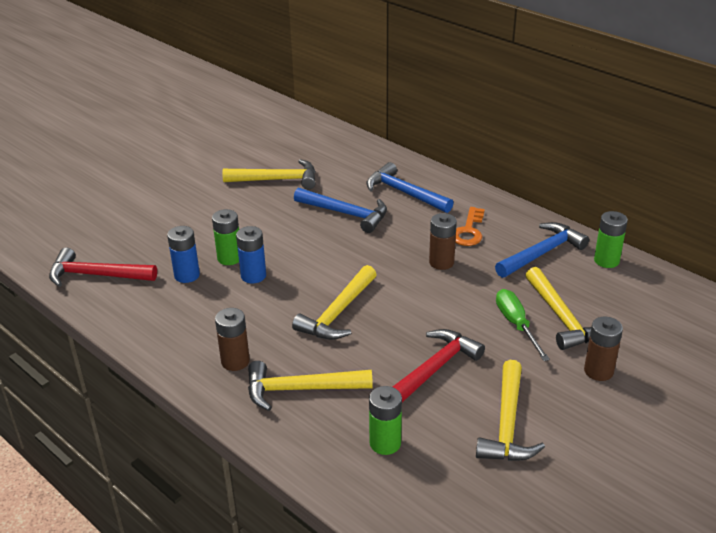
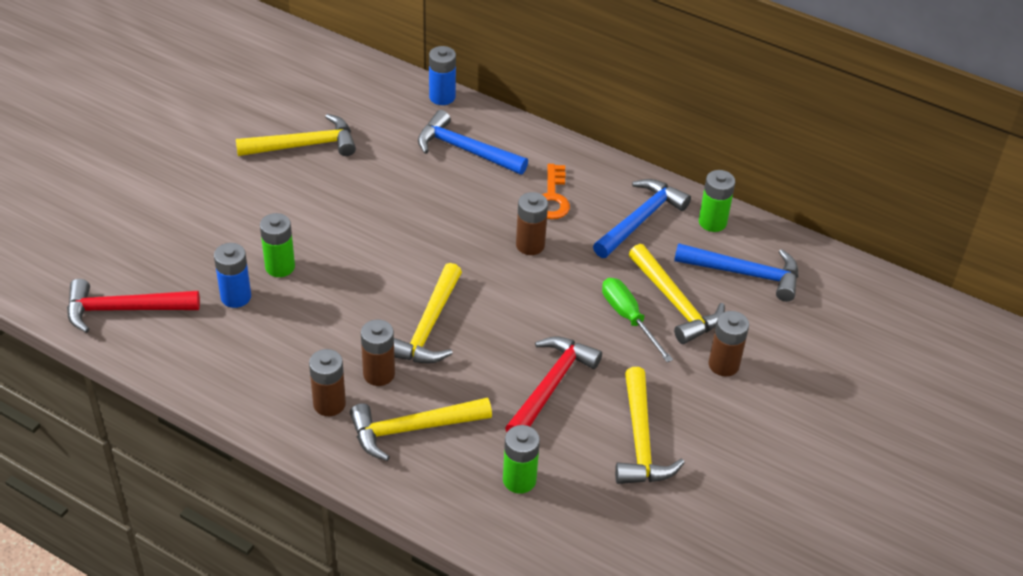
camera: 15 degrees left, 10 degrees up
blue battery [236,226,266,283] -> blue battery moved to [429,46,456,105]
blue hammer [294,188,387,233] -> blue hammer moved to [674,243,798,302]
none -> brown battery [361,319,395,386]

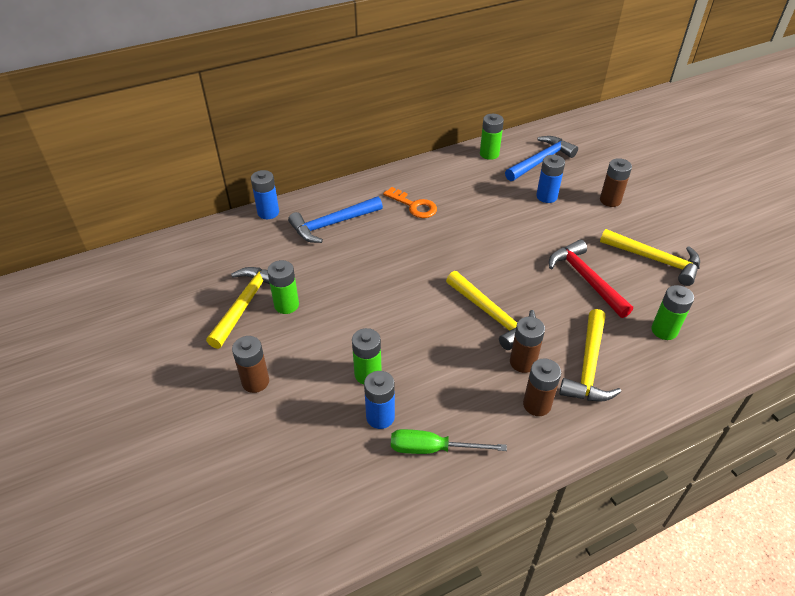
camera: 55 degrees left, 0 degrees up
red hammer [67,279,200,333] -> none
brown battery [516,192,548,255] -> brown battery moved to [232,336,269,393]
blue hammer [593,179,691,258] -> none
green screwdriver [602,278,673,362] -> green screwdriver moved to [391,429,507,454]
yellow hammer [629,244,725,344] -> blue battery [536,155,565,203]
none -> green battery [267,260,299,314]

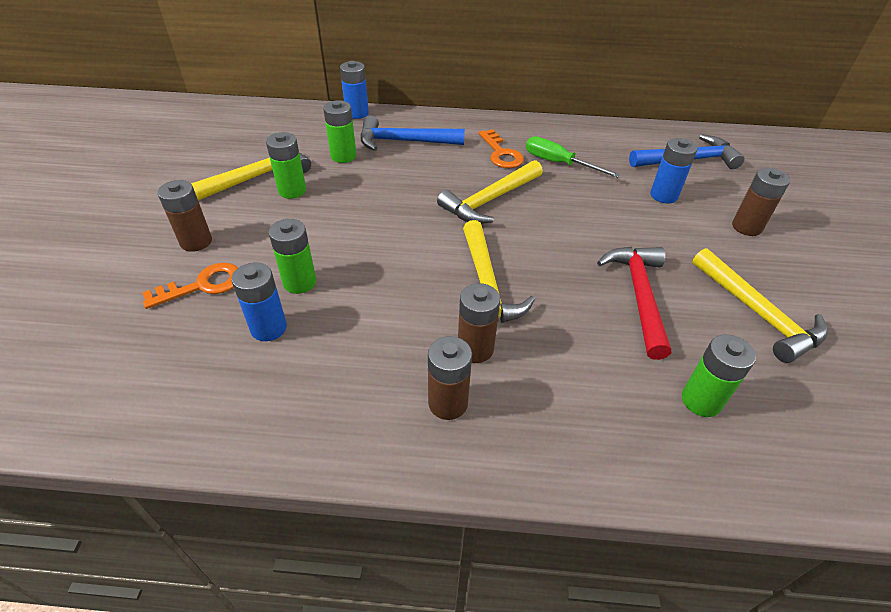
camera: 30 degrees right, 0 degrees up
green screwdriver [391,429,507,454] -> green screwdriver moved to [526,136,621,178]
green battery [480,114,504,160] -> green battery moved to [323,100,356,163]
yellow hammer [559,309,621,402] -> yellow hammer moved to [437,160,543,224]
none -> orange key [142,263,238,309]

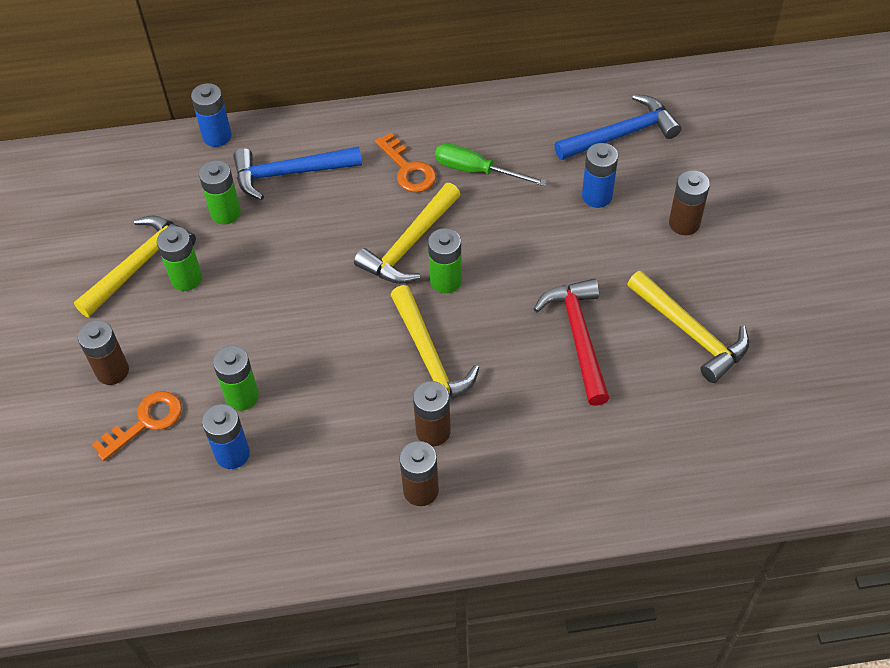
camera: 10 degrees left, 10 degrees up
green battery [682,334,756,417] -> green battery moved to [428,228,462,293]

